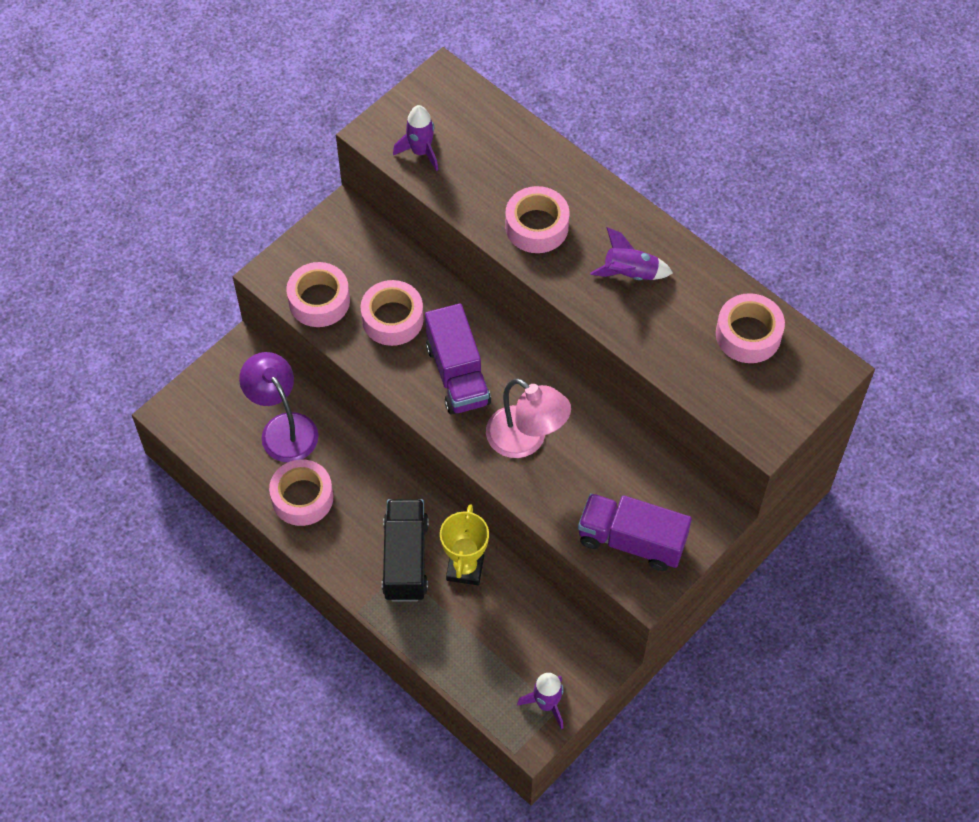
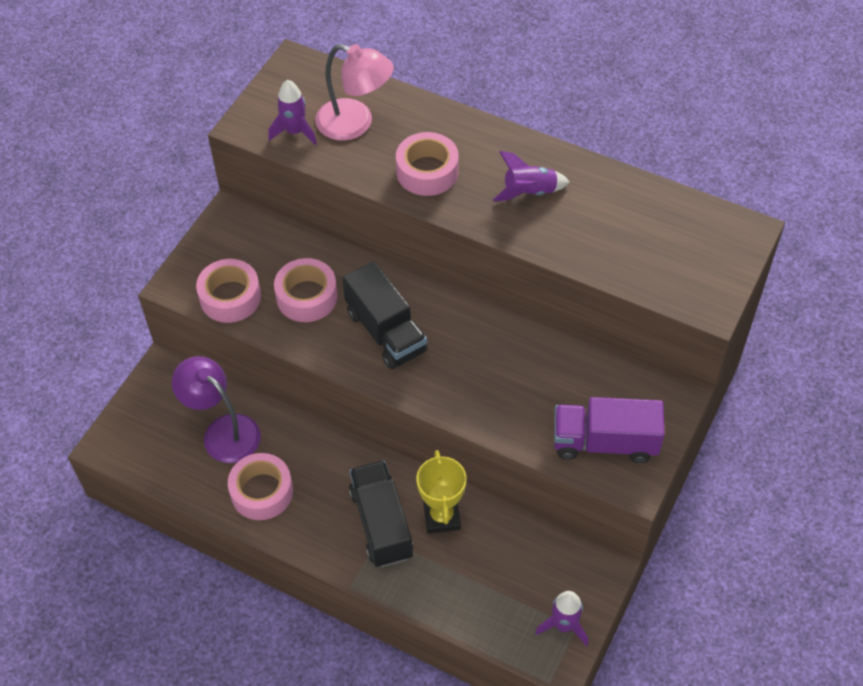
camera: 15 degrees left, 5 degrees down
purple truck [425,303,491,415] -> black truck [342,261,428,369]
pink lamp [486,378,571,458] -> pink lamp moved to [315,44,394,141]
pink tape [716,293,785,363] -> none

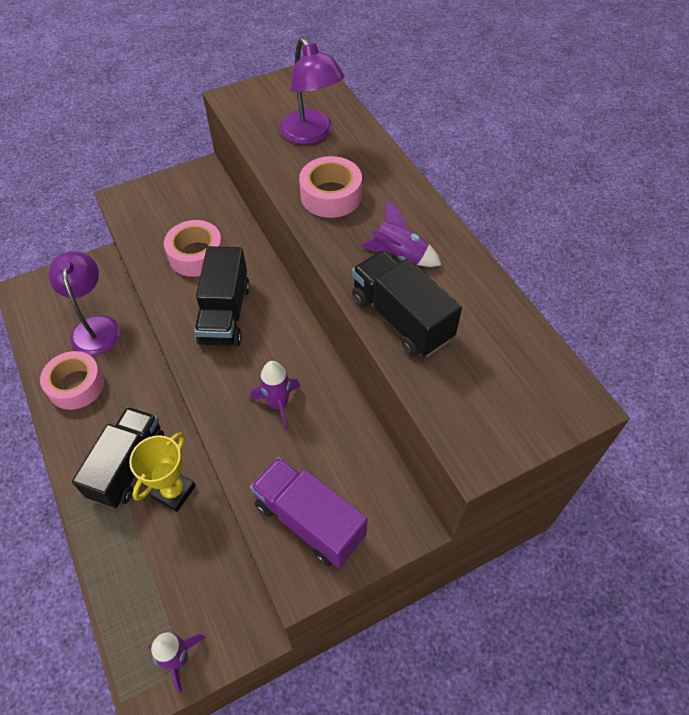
camera: 35 degrees right, 0 degrees up
pink tape [196,259,261,323] -> none
purple rocket [268,80,317,145] -> purple rocket moved to [250,361,300,430]
pink lamp [315,44,394,141] -> purple lamp [280,38,345,144]
none -> black truck [352,250,462,357]

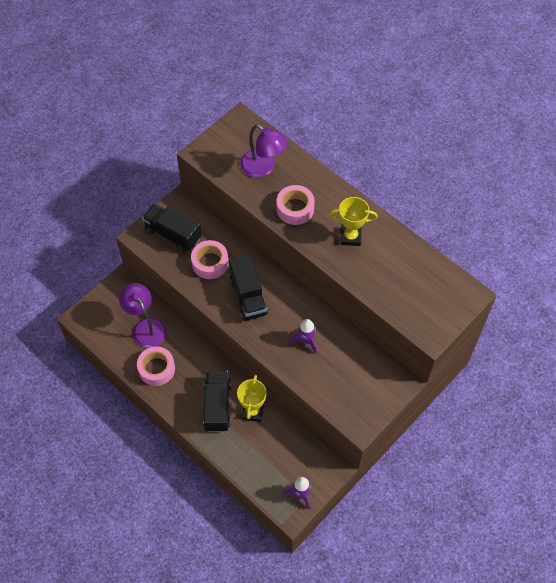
camera: 20 degrees left, 5 degrees up
purple truck [250,457,368,568] -> none
black truck [352,250,462,357] -> black truck moved to [142,203,202,252]
purple rocket [360,199,441,267] -> yellow trophy [329,197,378,246]

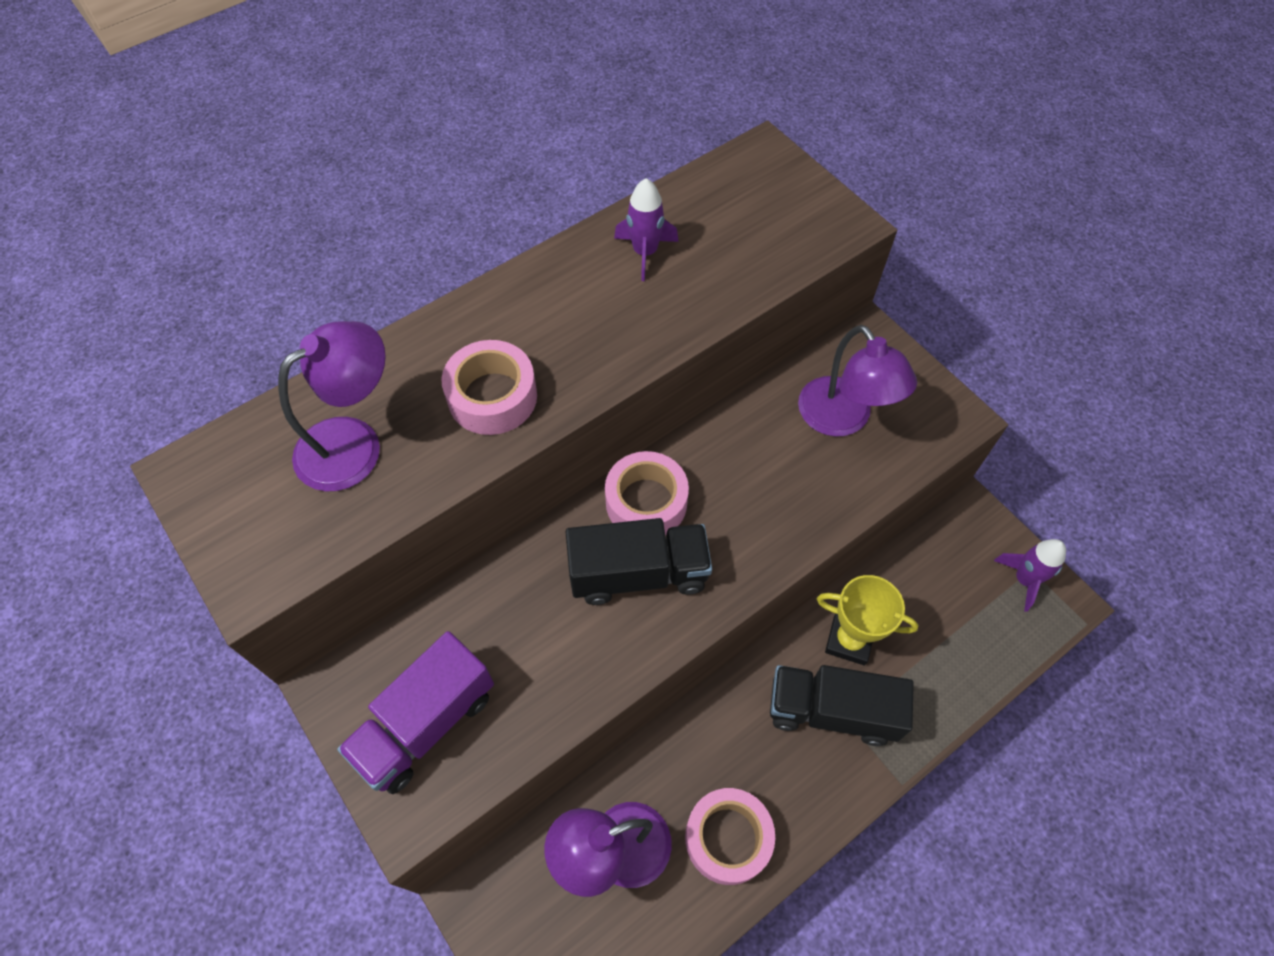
camera: 80 degrees left, 0 degrees up
black truck [142,203,202,252] -> purple truck [337,631,494,794]
pink tape [191,240,229,279] -> pink tape moved to [605,451,689,535]
purple rocket [289,319,317,354] -> purple rocket moved to [614,178,679,281]
yellow trophy [329,197,378,246] -> none
none -> purple lamp [798,325,917,437]

